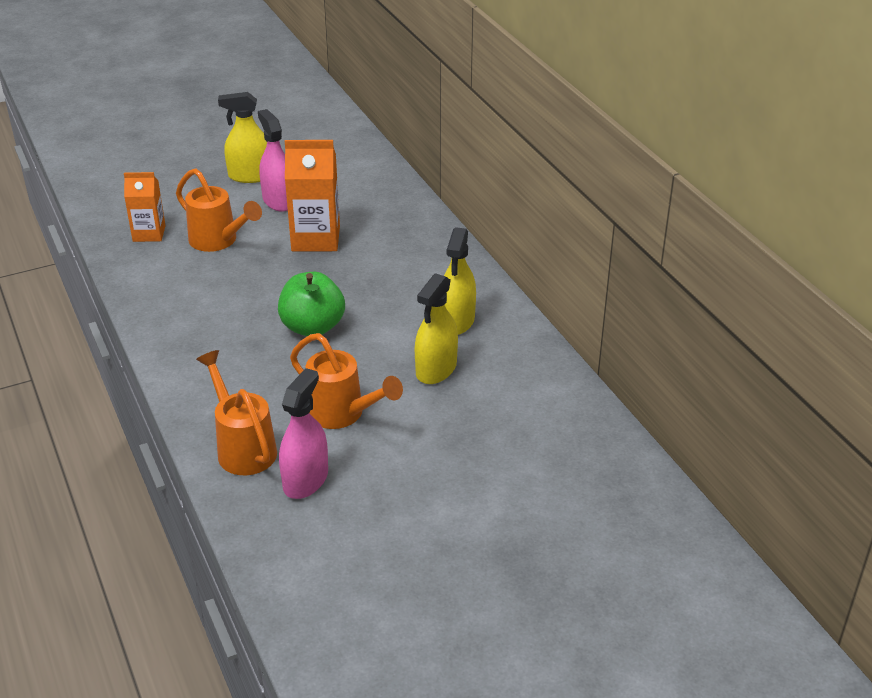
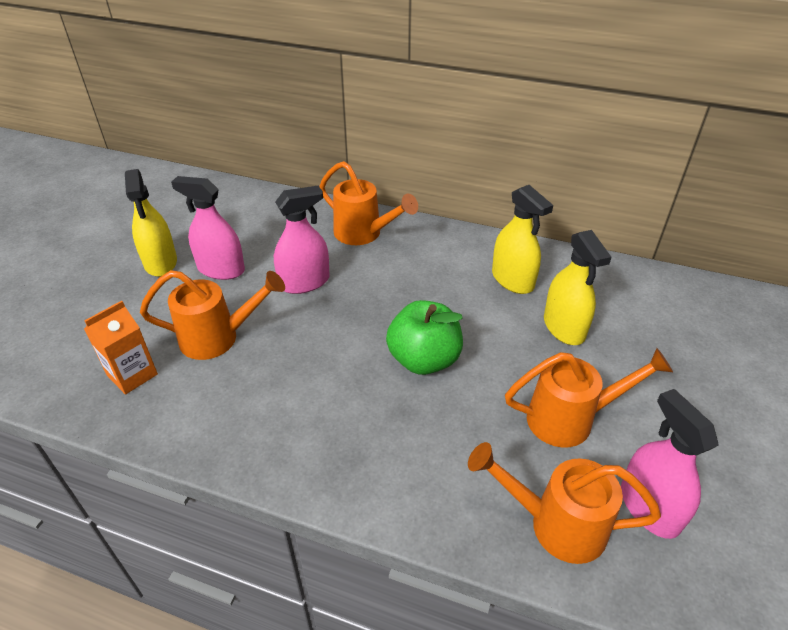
camera: 45 degrees left, 5 degrees up
yellow spray bottle [218,92,267,183] -> yellow spray bottle turned 60 degrees counterclockwise [125,169,177,277]
orange carton [285,140,340,251] -> pink spray bottle [274,186,330,294]
none -> orange watering can [319,161,418,245]

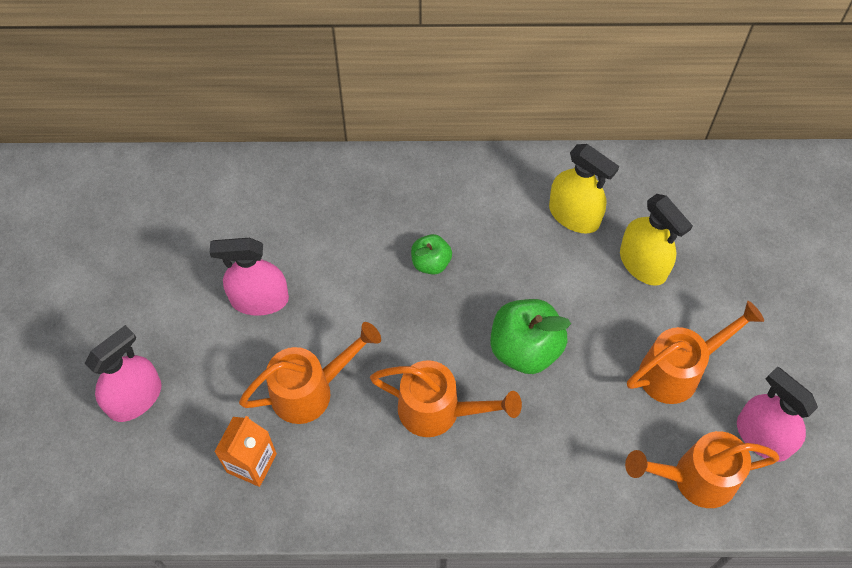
camera: 20 degrees left, 20 degrees up
yellow spray bottle [125,169,177,277] -> none
pink spray bottle [274,186,330,294] -> pink spray bottle moved to [85,325,162,422]
orange watering can [319,161,418,245] -> orange watering can moved to [370,360,522,437]
none -> green apple [411,234,452,275]

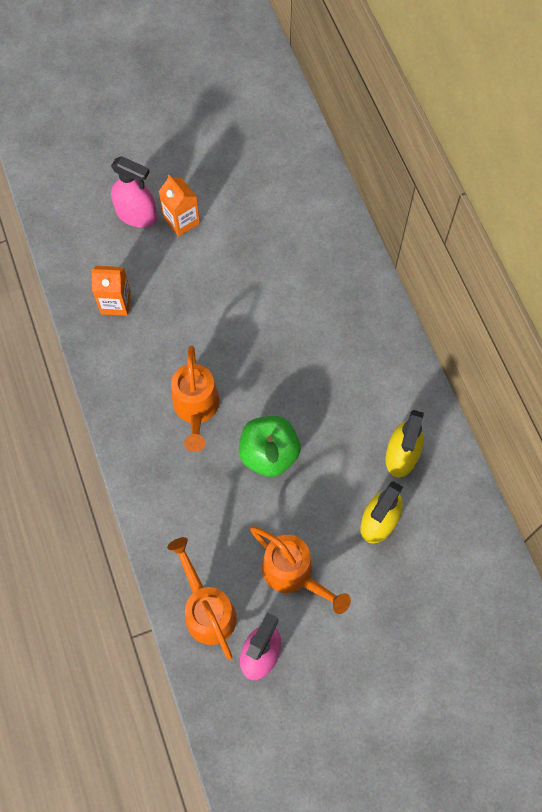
camera: 70 degrees right, 5 degrees up
pink spray bottle [210,238,289,316] -> none
orange watering can [239,322,381,424] -> none
green apple [411,234,452,275] -> none
none -> orange carton [158,175,200,237]

